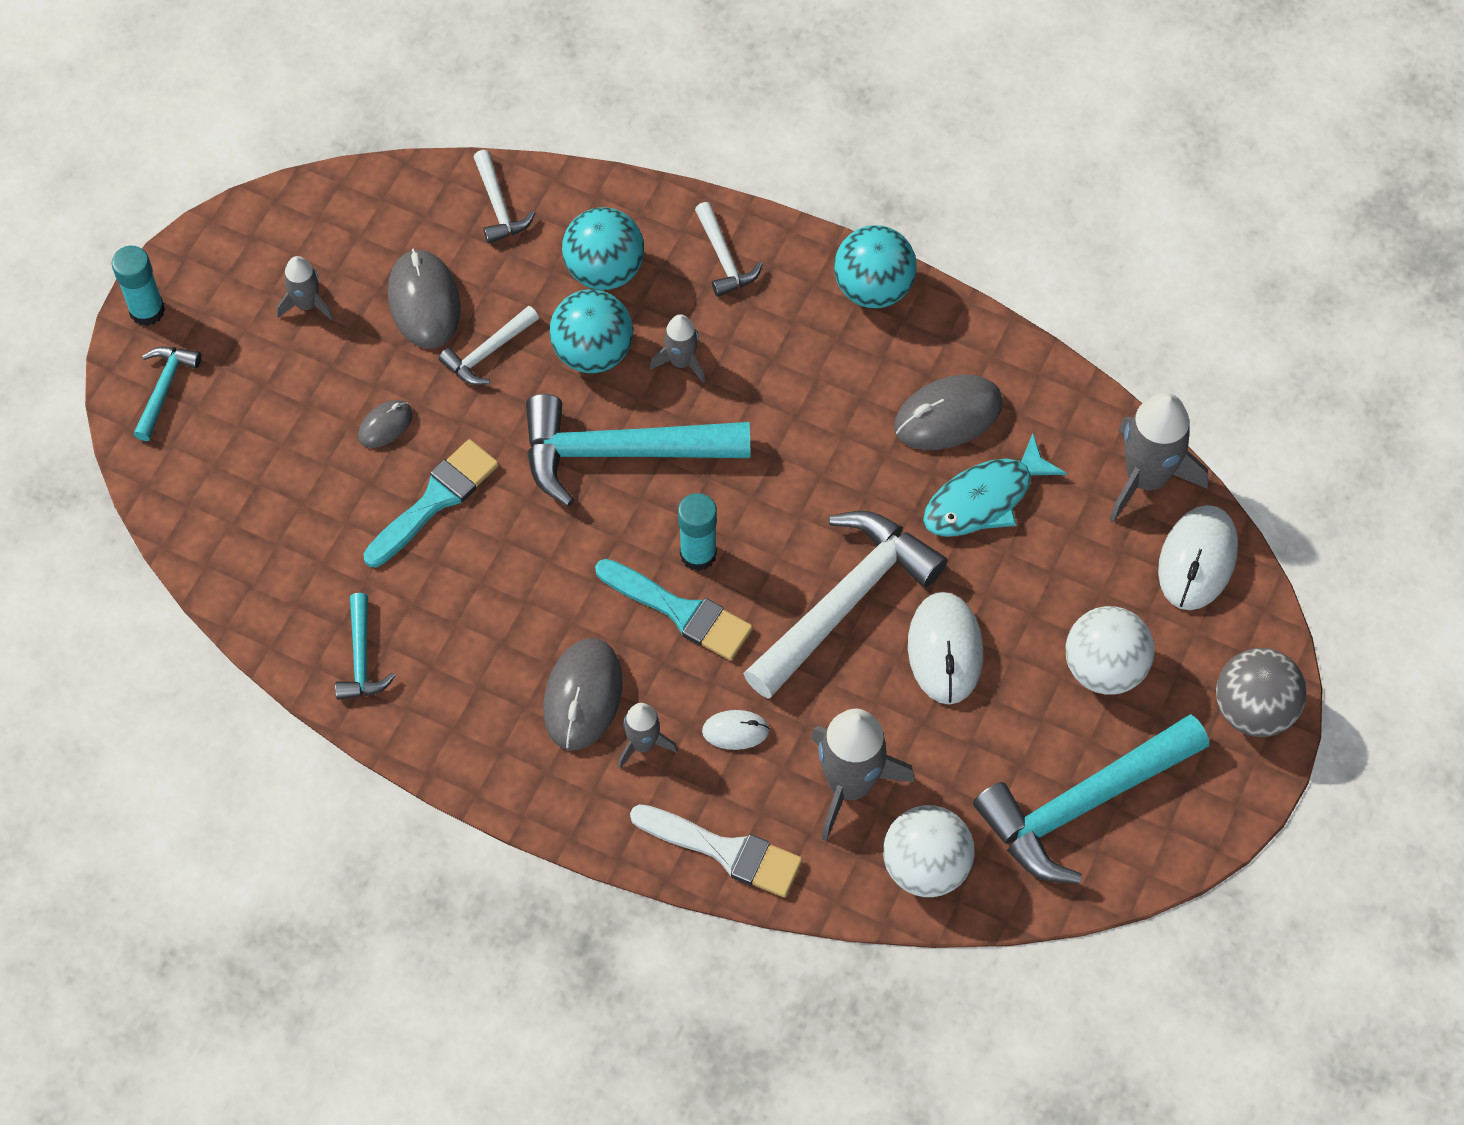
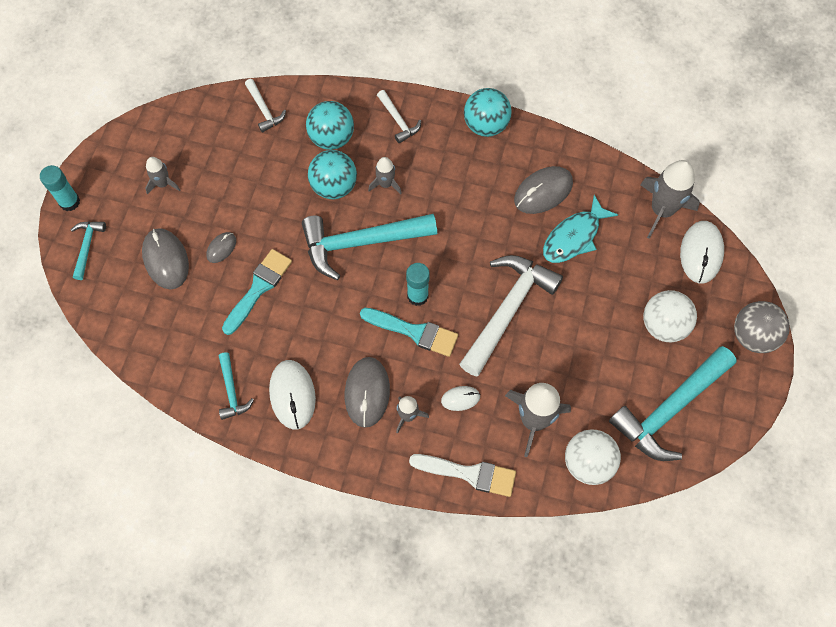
camera: 10 degrees left, 5 degrees up
grey mouse [388,248,461,348] -> grey mouse moved to [142,228,189,289]
white hammer [439,306,539,385] -> none
white mouse [908,592,983,705] -> white mouse moved to [269,360,316,429]

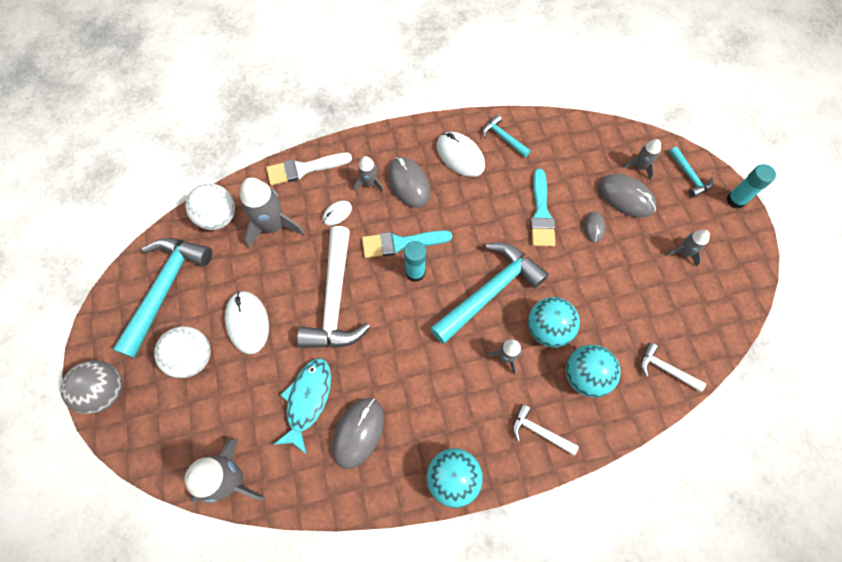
camera: 150 degrees right, 0 degrees up
white mouse [680,221,724,283] -> white mouse moved to [225,291,269,354]
none -> grey rocket [623,139,661,180]

